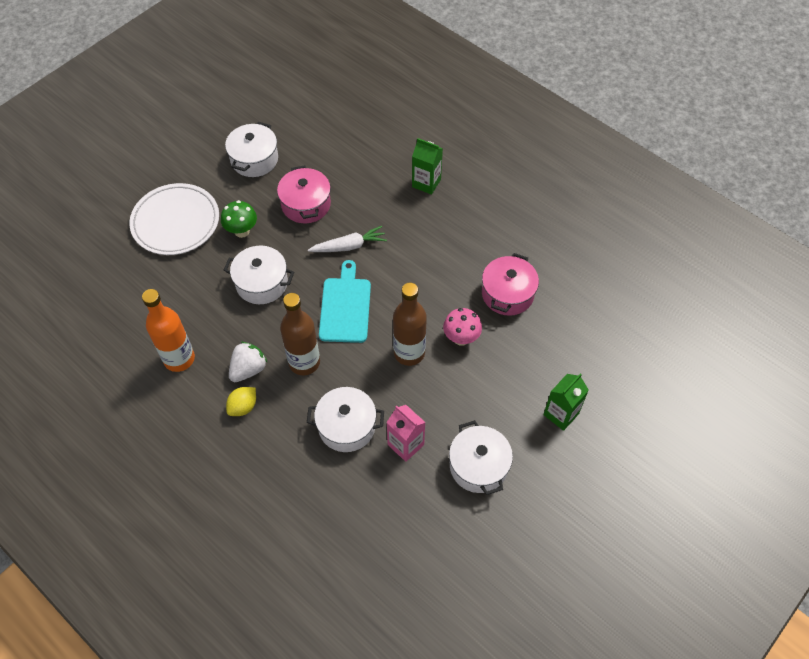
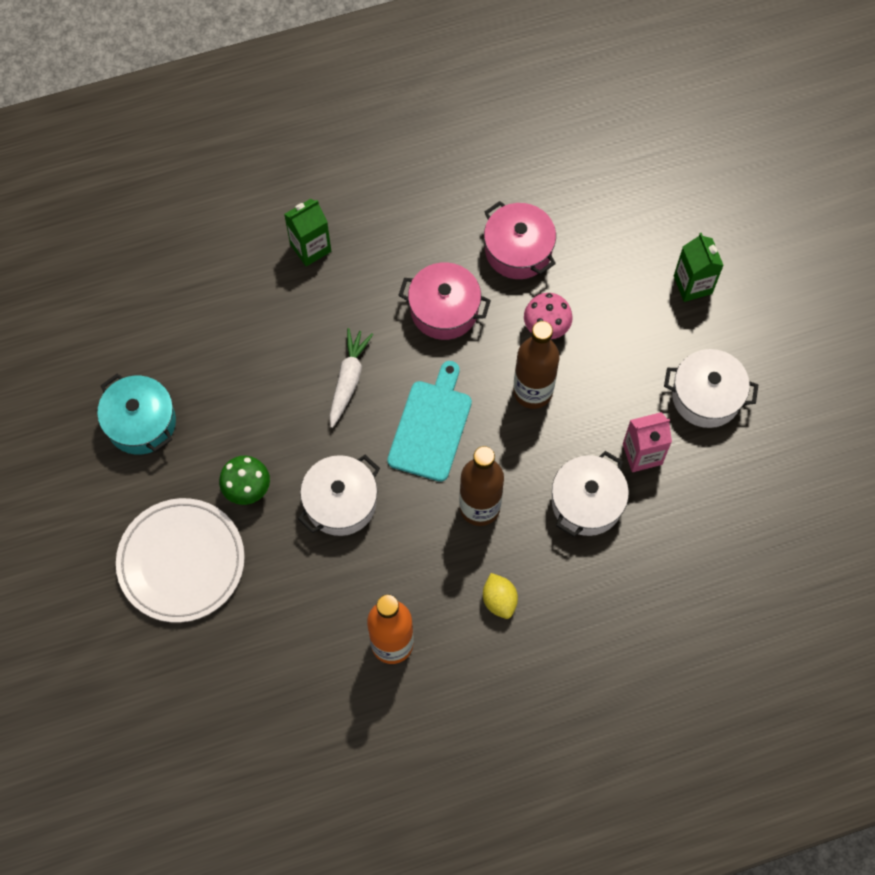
camera: 60 degrees left, 10 degrees up
white pot [225,122,278,177] -> turquoise pot [97,374,176,455]
white strawberry [229,342,268,382] -> none
pink pot [277,165,331,223] -> pink pot moved to [398,262,491,340]
turquoise cutting board [319,260,371,343] -> turquoise cutting board turned 75 degrees clockwise [387,361,472,482]

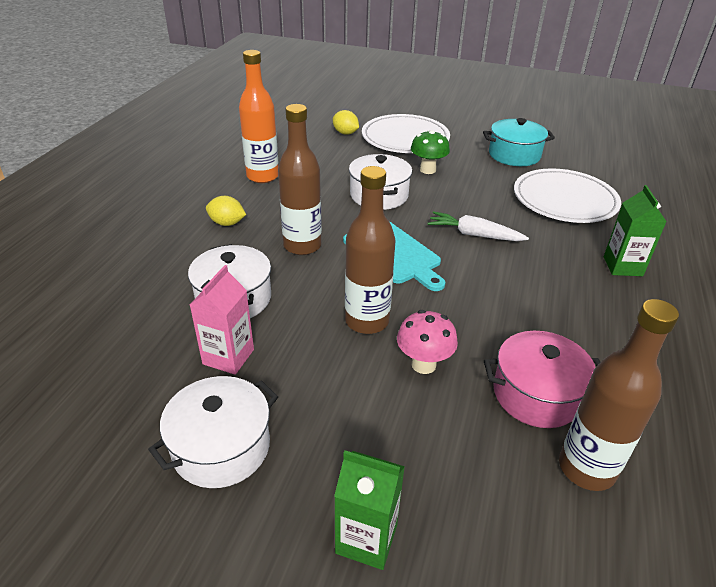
camera: 125 degrees right, 30 degrees down
white carrot [330,328,373,428] -> white carrot turned 150 degrees clockwise [428,211,529,241]
pink pot [398,262,491,340] -> none
none -> yellow lemon [333,110,359,135]
none -> white plate [514,168,621,223]
none -> brown bottle [559,299,679,491]

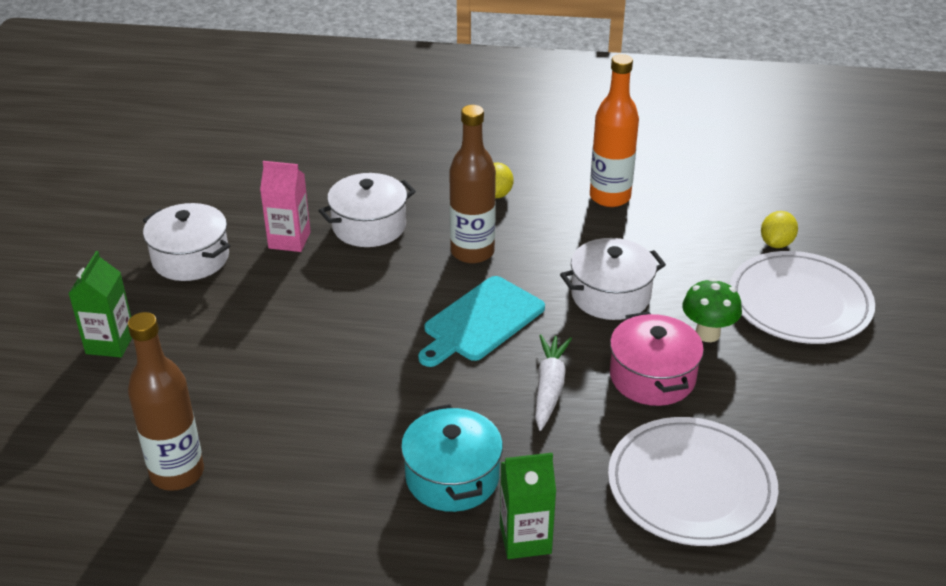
camera: 80 degrees right, 0 degrees up
brown bottle [345,166,395,334] -> none
pink mushroom [397,310,458,374] -> none
turquoise pot [483,118,555,166] -> turquoise pot moved to [401,404,503,512]
pink pot [484,331,600,428] -> pink pot moved to [610,312,704,406]

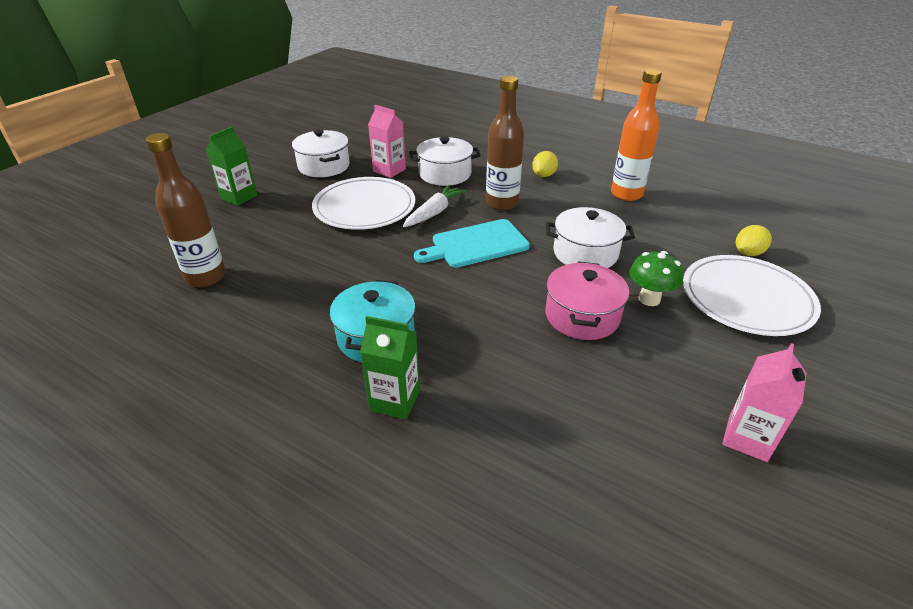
camera: 25 degrees right, 0 degrees up
white carrot [535,334,572,431] -> white carrot moved to [403,185,466,227]
white plate [608,417,779,546] -> white plate moved to [312,177,415,230]
none -> pink carton [722,343,807,462]

